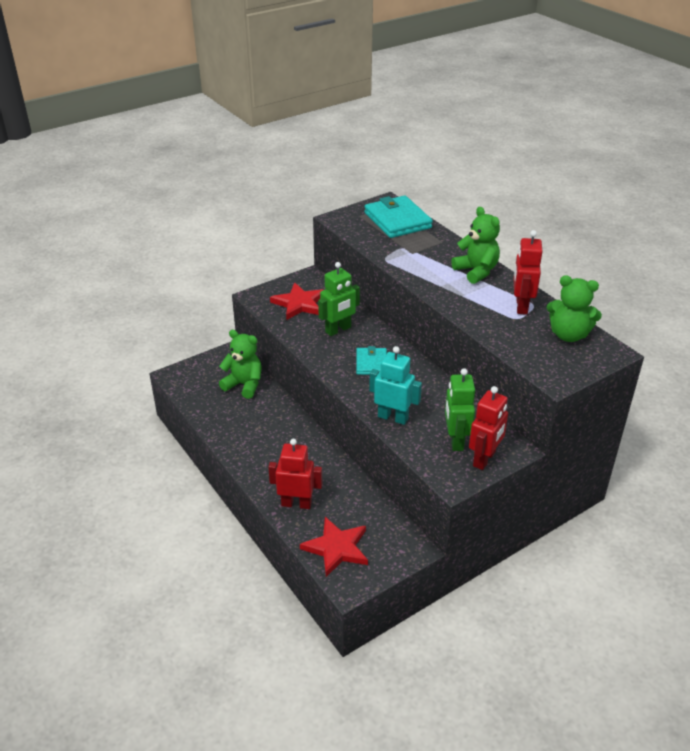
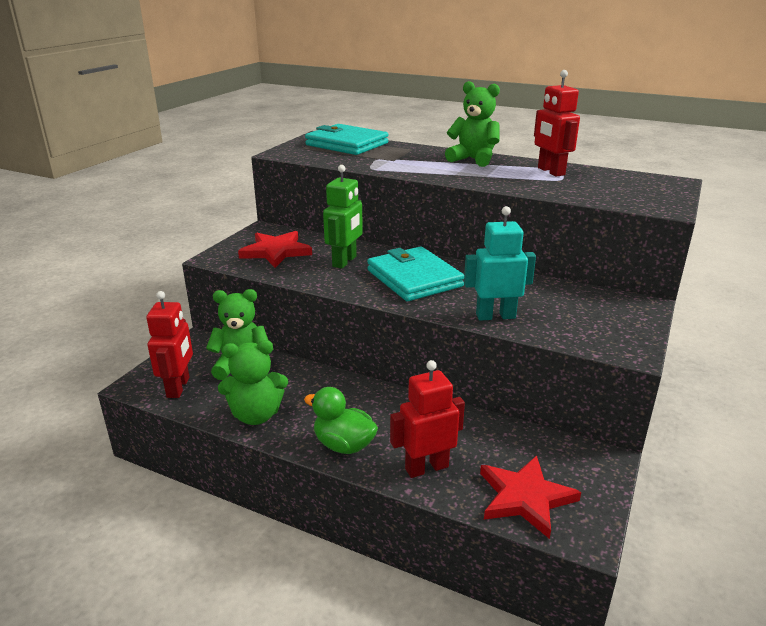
camera: 30 degrees left, 10 degrees down
turquoise wallet [356,346,387,375] -> turquoise wallet [367,247,464,301], size x1.74
green robot [445,368,475,451] -> none
red robot [469,386,508,470] -> red robot moved to [146,291,193,398]
green teddy bear [547,275,602,342] -> green teddy bear moved to [218,340,288,425]
none -> green duck [304,387,378,454]

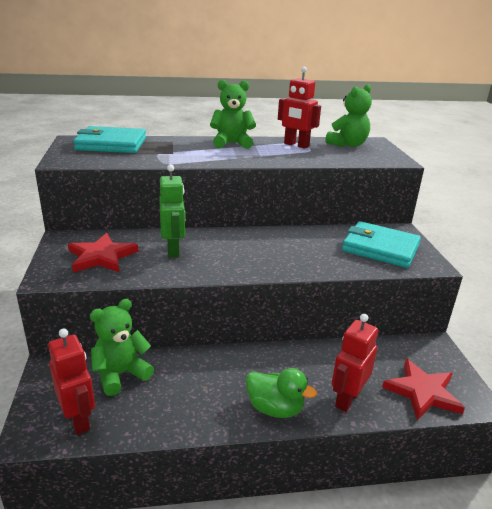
camera: 35 degrees left, 0 degrees up
green teddy bear [218,340,288,425] -> green teddy bear moved to [325,84,372,147]
green duck [304,387,378,454] -> green duck turned 150 degrees counterclockwise [246,368,317,418]
turquoise wallet [367,247,464,301] -> turquoise wallet moved to [342,221,421,268]
turquoise robot [464,206,536,321] -> none

